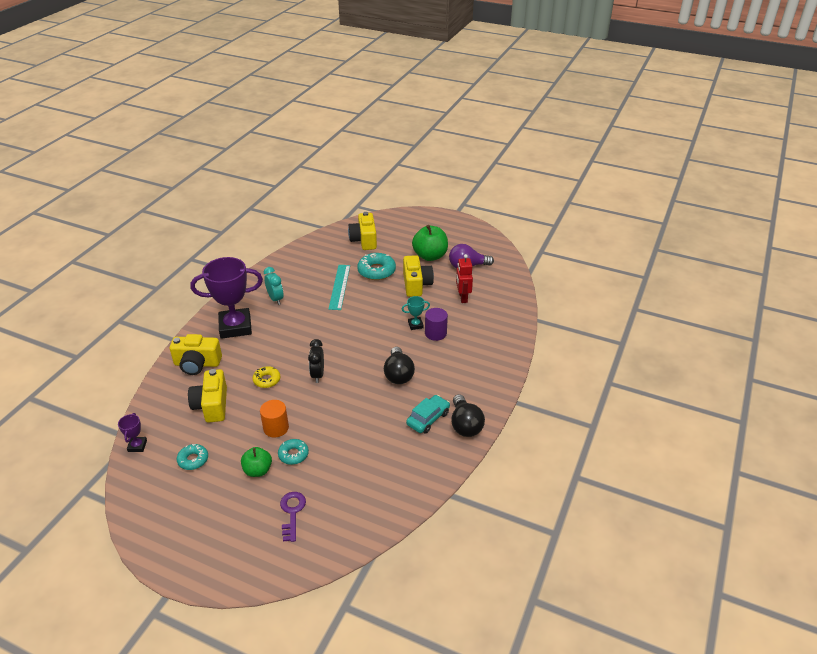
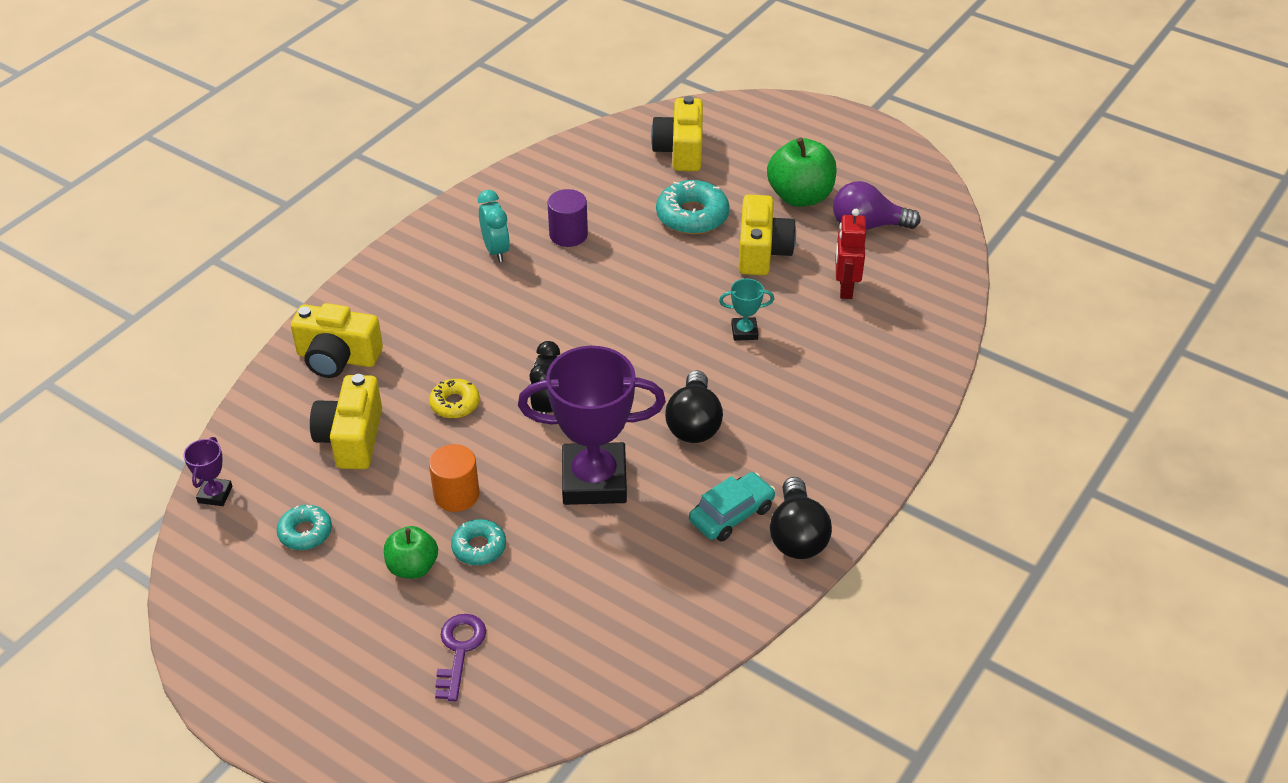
camera: 10 degrees right, 5 degrees up
purple trophy [191,257,263,339] -> purple trophy moved to [518,346,666,505]
turquoise ruler [328,265,350,310] -> none
purple cylinder [425,308,448,341] -> purple cylinder moved to [548,189,588,247]

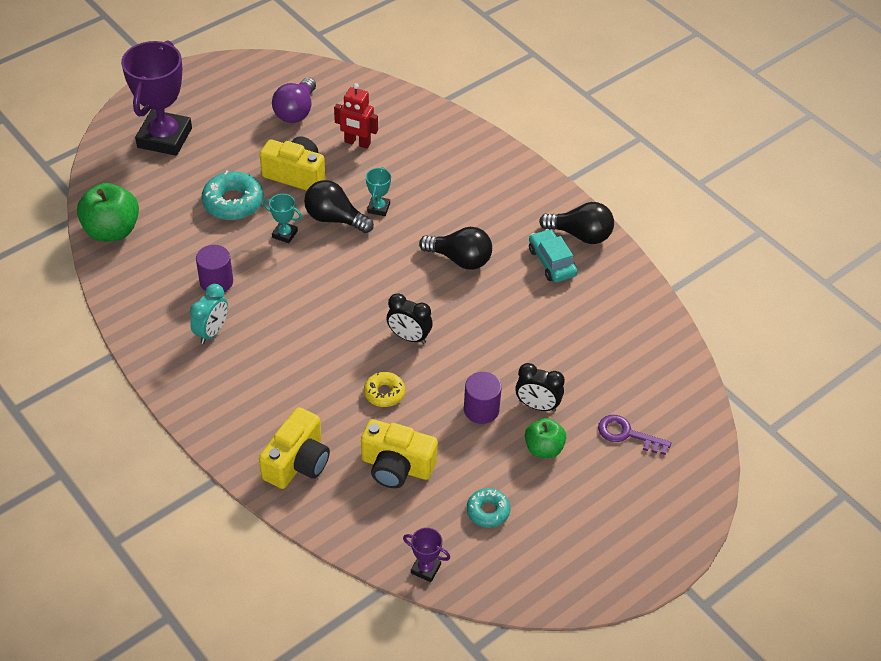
camera: 75 degrees left, 5 degrees up
orange cylinder [429,444,479,512] -> purple cylinder [464,372,502,424]
turquoise donut [451,519,506,565] -> black clock [515,363,565,412]
turquoise clock [478,190,510,262] -> turquoise clock turned 120 degrees clockwise [190,284,228,344]
purple trophy [518,346,666,505] -> purple trophy moved to [121,40,192,156]
yellow camera [651,96,703,171] -> none
green apple [767,137,837,207] -> green apple moved to [77,183,139,242]
none -> turquoise trophy [263,194,302,244]
none -> black light bulb [304,180,374,233]

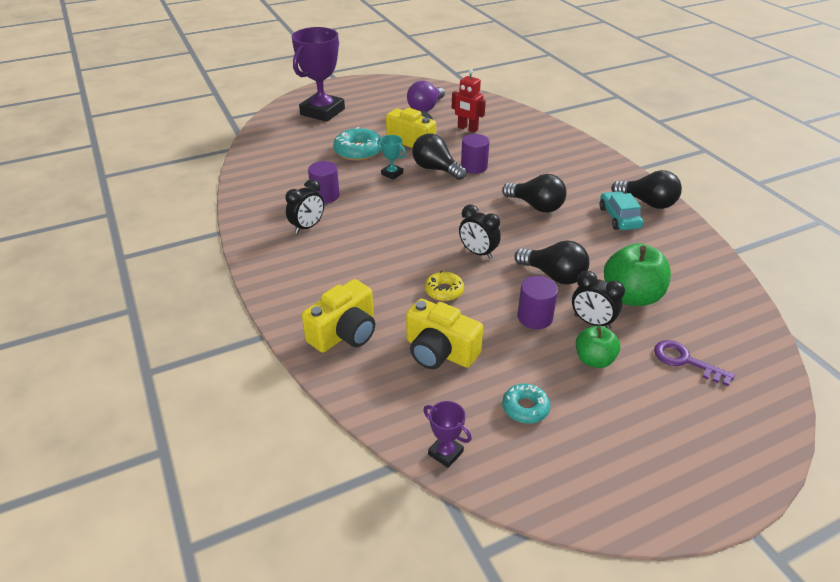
camera: 15 degrees right, 10 degrees down
green apple [77,183,139,242] -> green apple moved to [604,243,671,306]
turquoise clock [190,284,228,344] -> black clock [285,179,324,234]
turquoise trophy [366,167,391,216] -> purple cylinder [461,134,490,174]
none -> black light bulb [514,241,589,284]

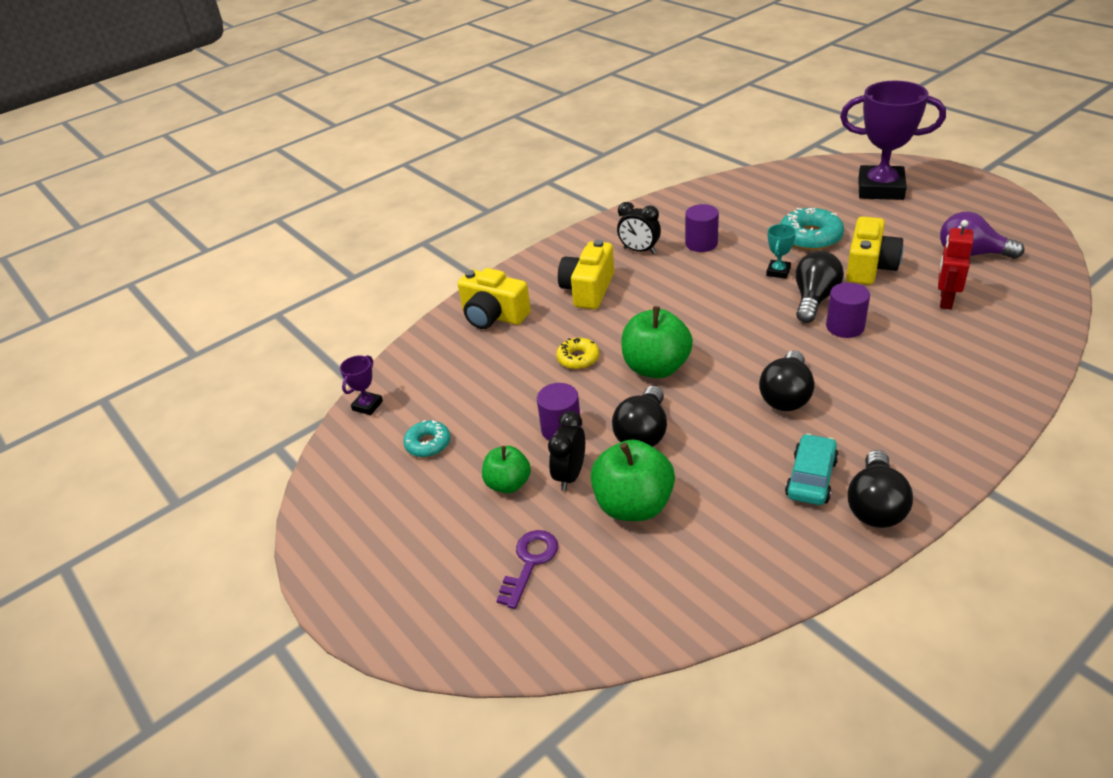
camera: 80 degrees right, 0 degrees up
yellow camera [406,299,483,369] -> yellow camera moved to [558,240,614,309]
black clock [459,204,501,259] -> green apple [621,306,693,378]
turquoise car [600,191,643,230] -> turquoise car turned 45 degrees counterclockwise [785,434,839,505]

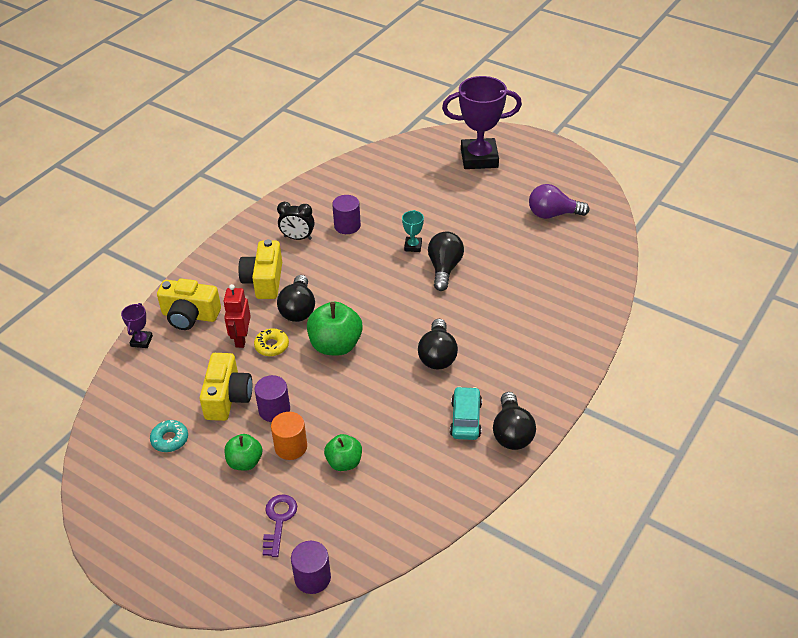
camera: 20 degrees left, 5 degrees up
purple trophy [340,355,383,415] -> purple trophy moved to [121,303,153,348]
black clock [548,411,585,491] -> orange cylinder [271,412,307,460]
green apple [591,439,675,521] -> green apple [324,434,362,471], size x0.61
black light bulb [612,386,667,447] -> black light bulb moved to [277,275,315,322]
turquoise donut [780,208,844,250] -> none
purple cylinder [826,282,870,338] -> purple cylinder moved to [291,541,331,594]
yellow camera [846,216,903,285] -> yellow camera moved to [200,353,252,421]
red robot [938,220,973,309] -> red robot moved to [223,284,251,348]

